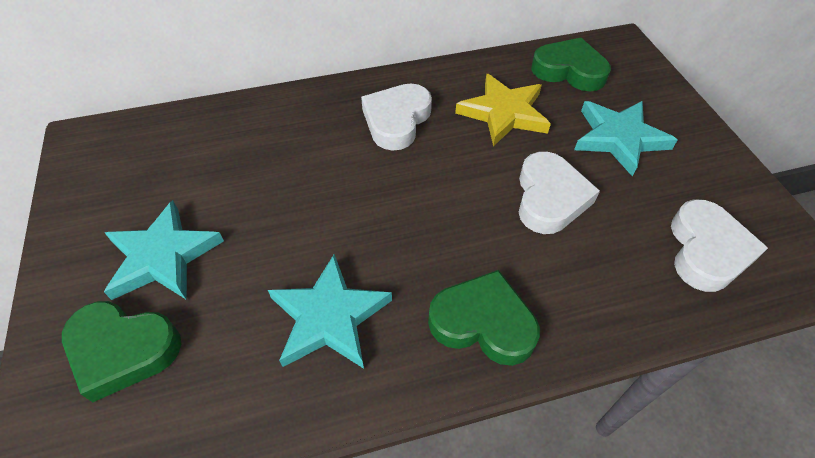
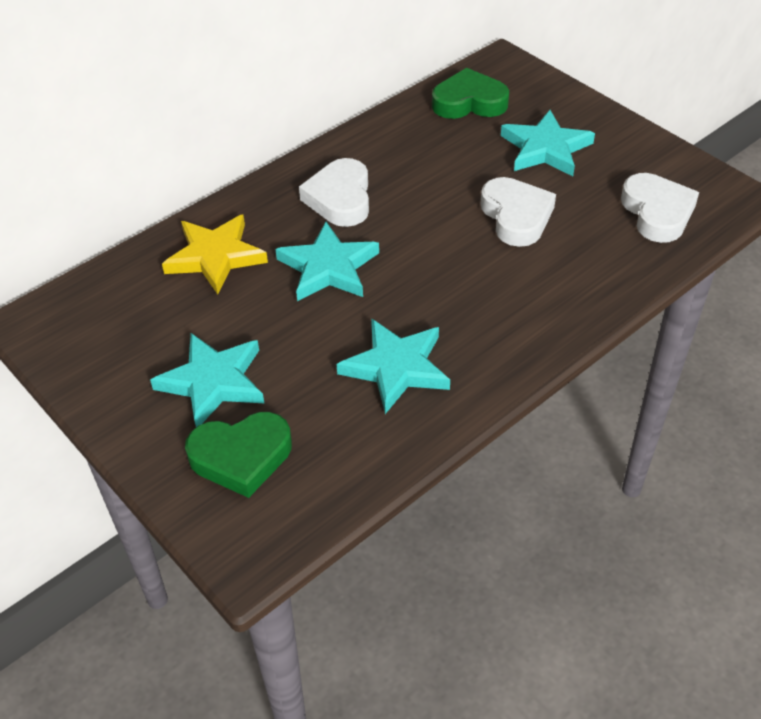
camera: 25 degrees left, 5 degrees down
green heart [428,270,540,366] -> none
yellow star [455,74,551,146] -> yellow star moved to [162,215,268,295]
none -> turquoise star [275,222,379,301]

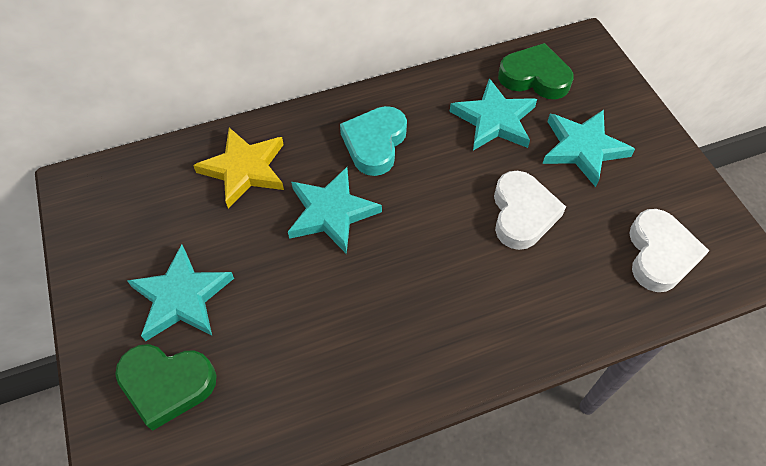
camera: 20 degrees right, 10 degrees up
white heart [299,158,369,227] -> turquoise heart [340,106,407,176]
turquoise star [337,318,450,414] -> turquoise star moved to [450,78,537,151]

